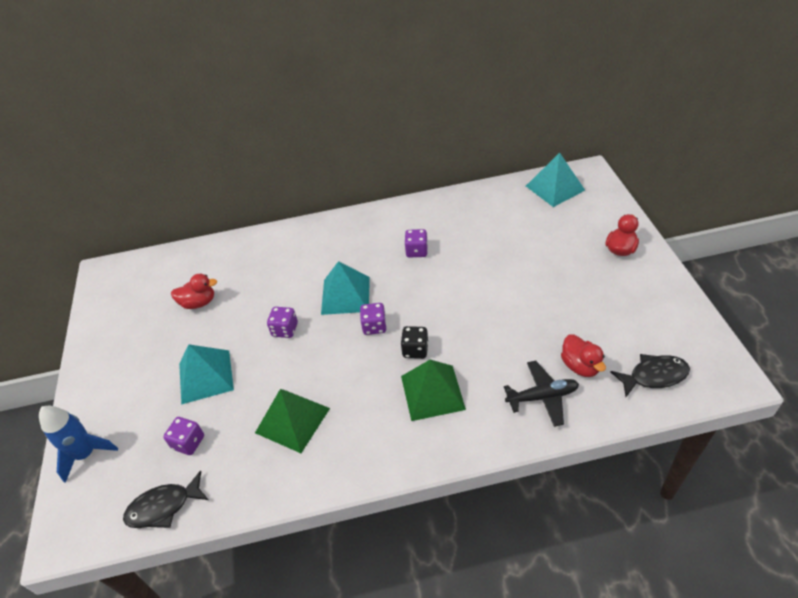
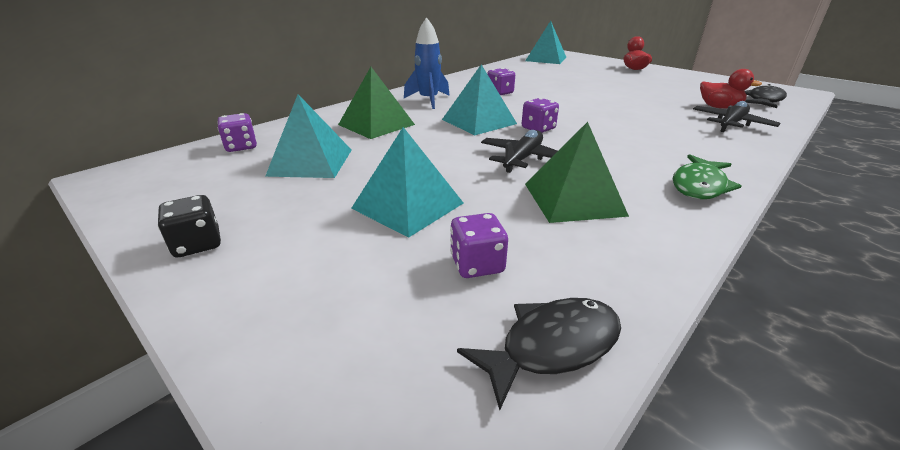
camera: 40 degrees left, 15 degrees down
blue rocket [39,406,118,483] -> blue rocket moved to [404,17,450,109]
black fish [123,471,208,528] -> black fish turned 150 degrees counterclockwise [457,298,621,410]
red duck [171,274,217,309] -> turquoise pyramid [265,94,352,178]
purple dice [267,307,298,338] -> purple dice moved to [217,113,257,152]
black dice [401,326,428,359] -> black dice moved to [158,195,221,257]
green pyramid [401,360,466,421] -> green pyramid moved to [338,67,415,139]
none -> black plane [481,130,558,173]
none -> green fish [673,154,741,199]

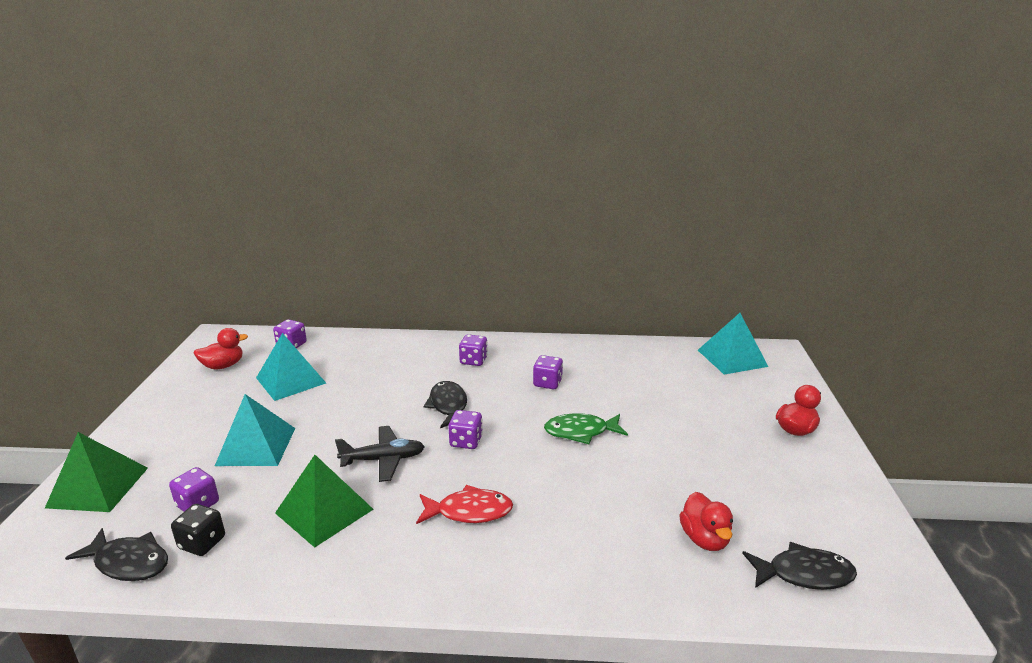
camera: 50 degrees right, 5 degrees down
black dice [158,195,221,257] -> black dice moved to [171,504,225,556]
green pyramid [338,67,415,139] -> green pyramid moved to [45,432,148,512]
blue rocket [404,17,450,109] -> purple dice [459,334,488,366]
turquoise pyramid [442,64,517,135] -> black fish [424,381,467,428]
green fish [673,154,741,199] -> green fish moved to [544,413,628,444]
black plane [693,101,780,132] -> none
none -> red duck [194,328,248,370]
none -> red fish [416,485,513,524]

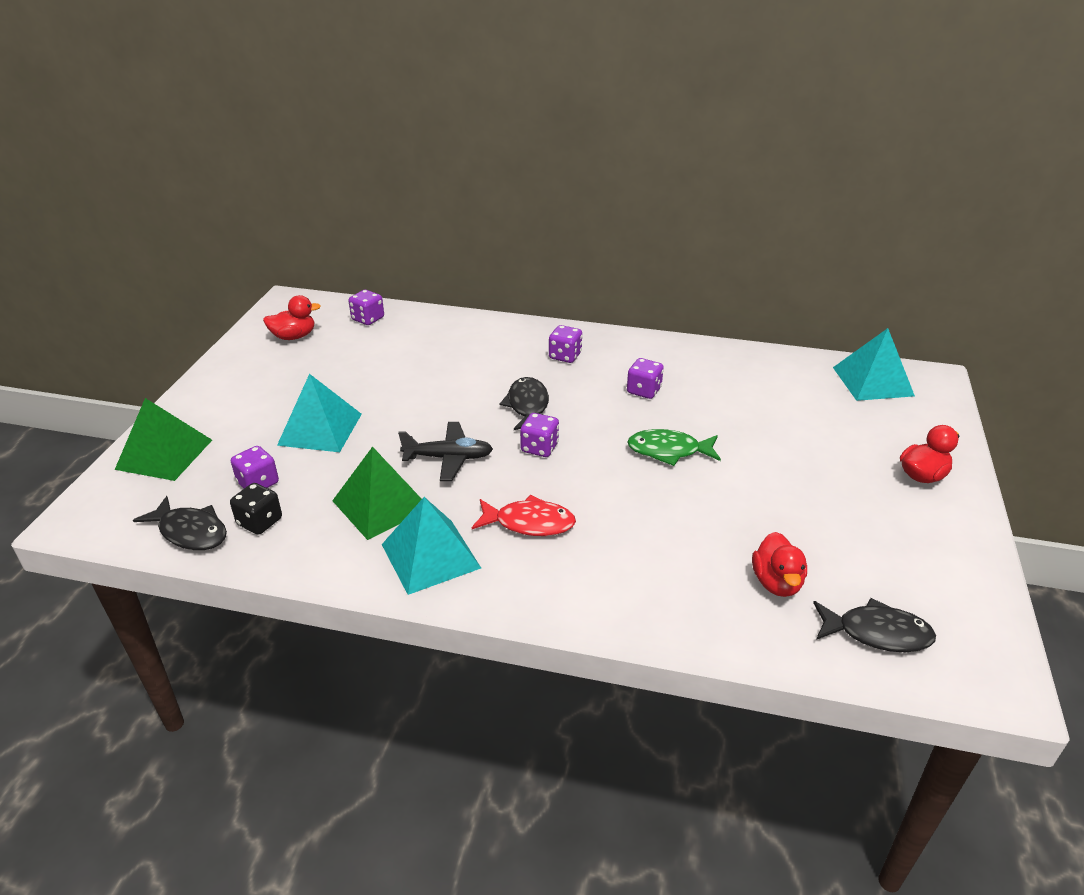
camera: 10 degrees right, 10 degrees up
turquoise pyramid [256,333,326,401] -> turquoise pyramid moved to [382,497,481,595]

